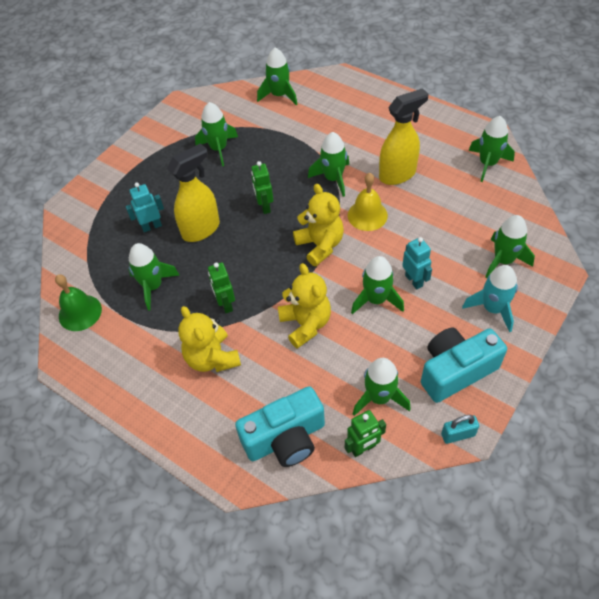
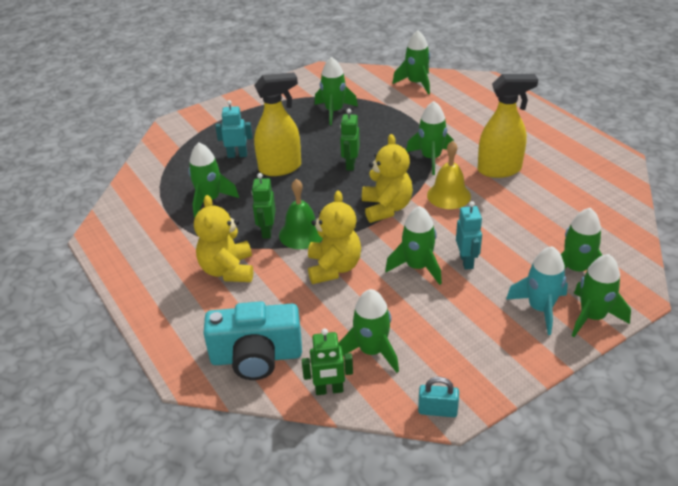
camera: 20 degrees right, 15 degrees down
green bell [55,274,102,331] -> green bell moved to [279,179,323,249]
turquoise camera [421,328,507,403] -> none
green rocket [469,116,515,182] -> green rocket moved to [572,254,631,337]

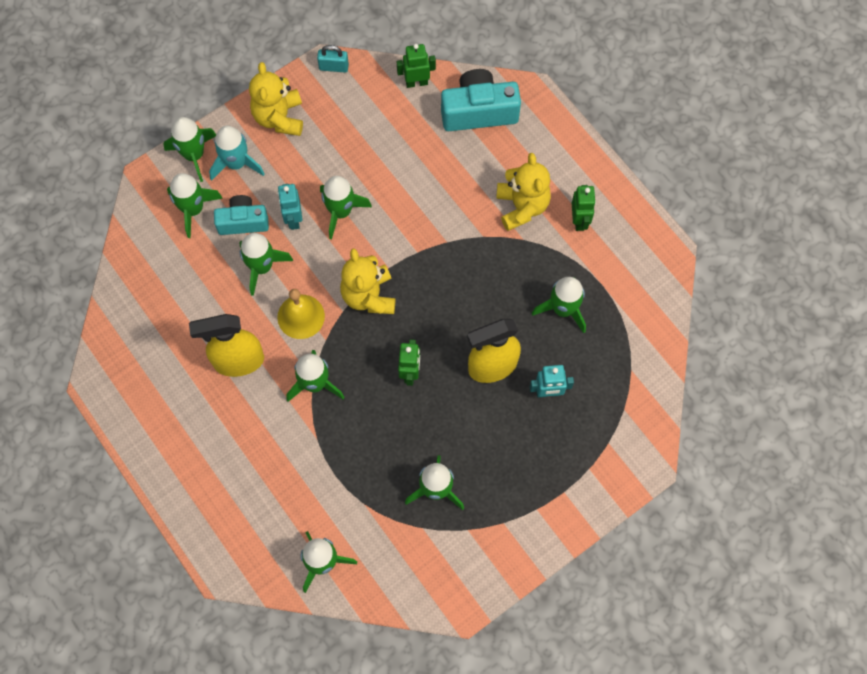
camera: 175 degrees right, 30 degrees up
green robot [252,173,276,238] -> green robot moved to [572,185,596,231]
green bell [279,179,323,249] -> none
yellow teddy bear [308,190,361,284] -> yellow teddy bear moved to [249,62,303,136]
green rocket [339,289,399,373] -> green rocket moved to [239,233,293,296]
none -> turquoise camera [214,195,269,235]

